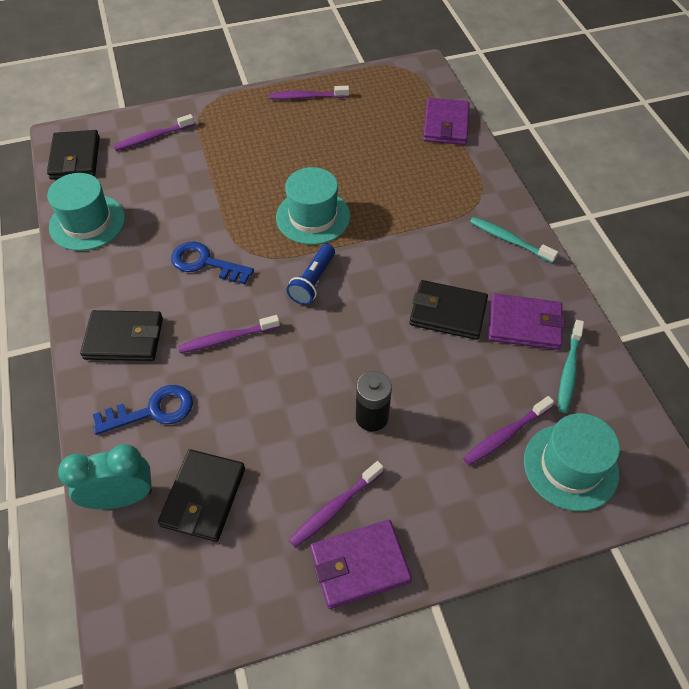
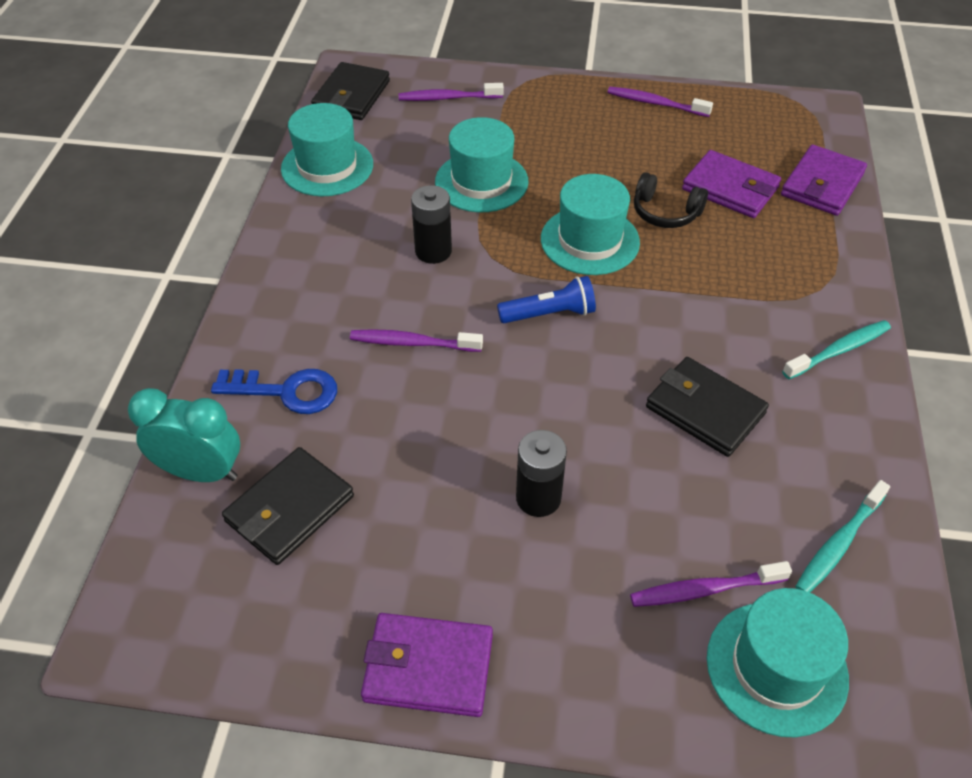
camera: 25 degrees right, 5 degrees down
black wallet [80,310,163,361] -> none
blue key [171,242,254,284] -> black battery [411,185,452,264]
blue flashlight [287,244,335,305] -> blue flashlight turned 150 degrees counterclockwise [497,276,596,323]
purple toothbrush [289,461,383,548] -> none
turquoise toothbrush [470,217,558,263] -> turquoise toothbrush turned 90 degrees clockwise [782,320,891,379]
purple wallet [488,293,565,350] -> purple wallet moved to [682,150,781,218]
none -> turquoise hat [435,117,528,212]
none -> black headphones [634,172,708,228]

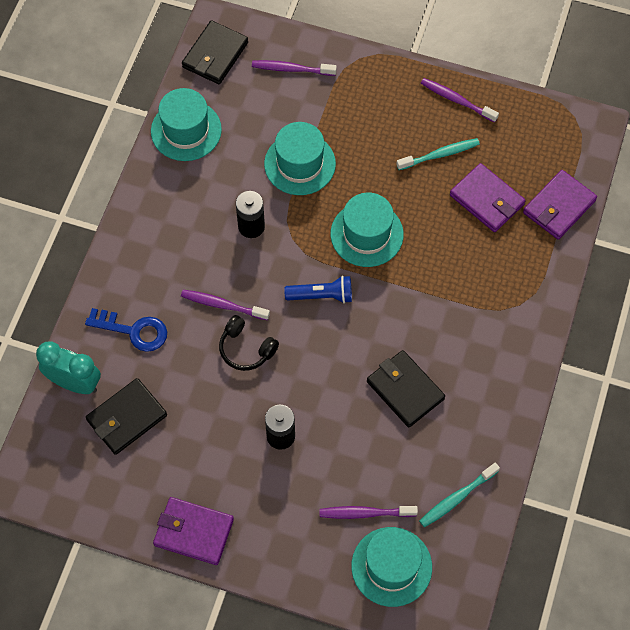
camera: 10 degrees right, 15 degrees up
black headphones [634,172,708,228] -> black headphones moved to [219,315,279,371]
turquoise toothbrush [782,320,891,379] -> turquoise toothbrush moved to [396,138,480,170]

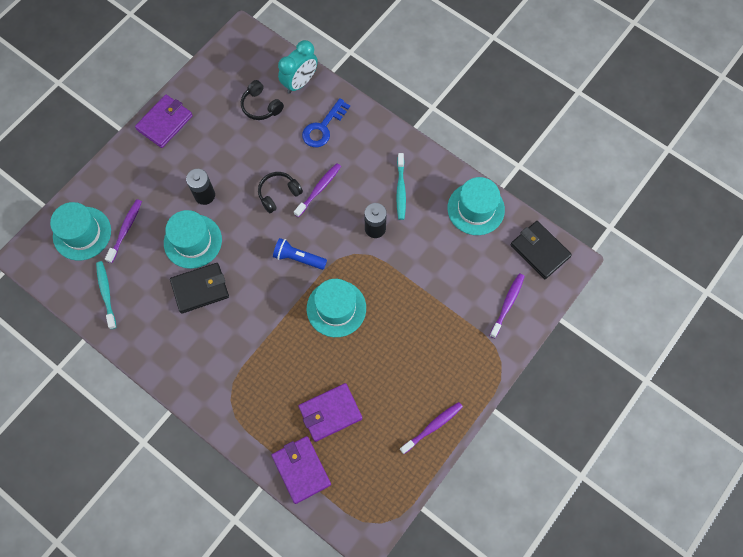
camera: 110 degrees right, 5 degrees up
black wallet [86,378,167,455] -> black headphones [241,80,284,120]
turquoise hat [264,122,336,195] -> turquoise hat moved to [164,210,222,269]
blue flashlight [284,275,352,304] -> blue flashlight turned 90 degrees clockwise [273,238,327,270]
turquoise toothbrush [396,138,480,170] -> turquoise toothbrush moved to [396,153,406,220]

